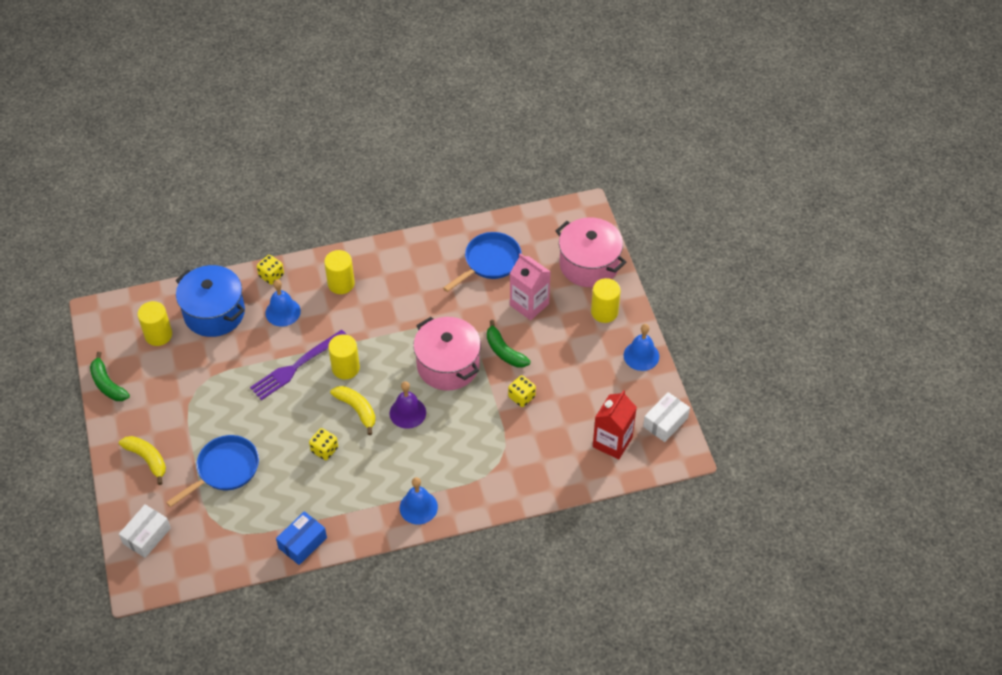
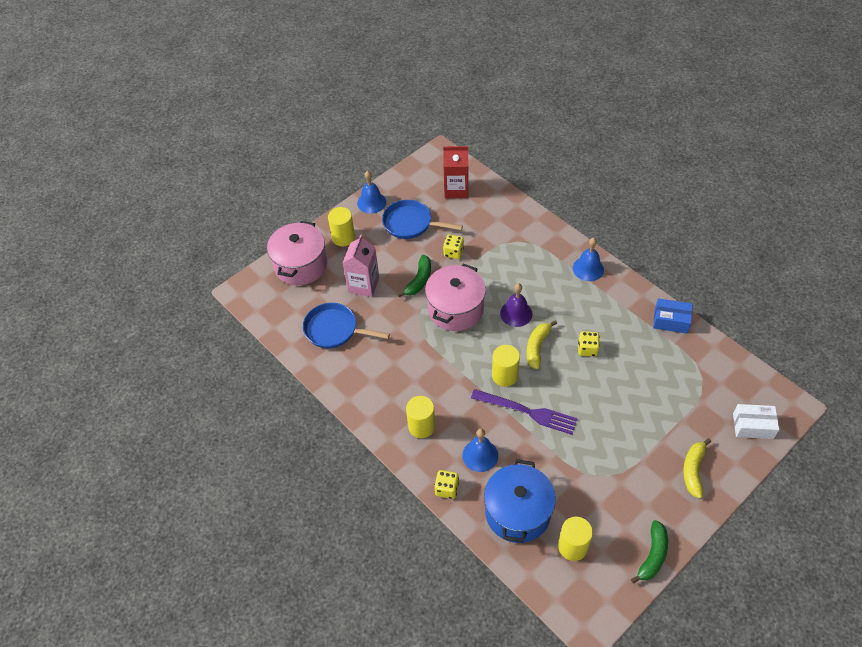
camera: 115 degrees left, 0 degrees up
blue pan [166,435,259,507] -> blue pan moved to [382,200,463,239]
white box [643,392,690,442] -> none

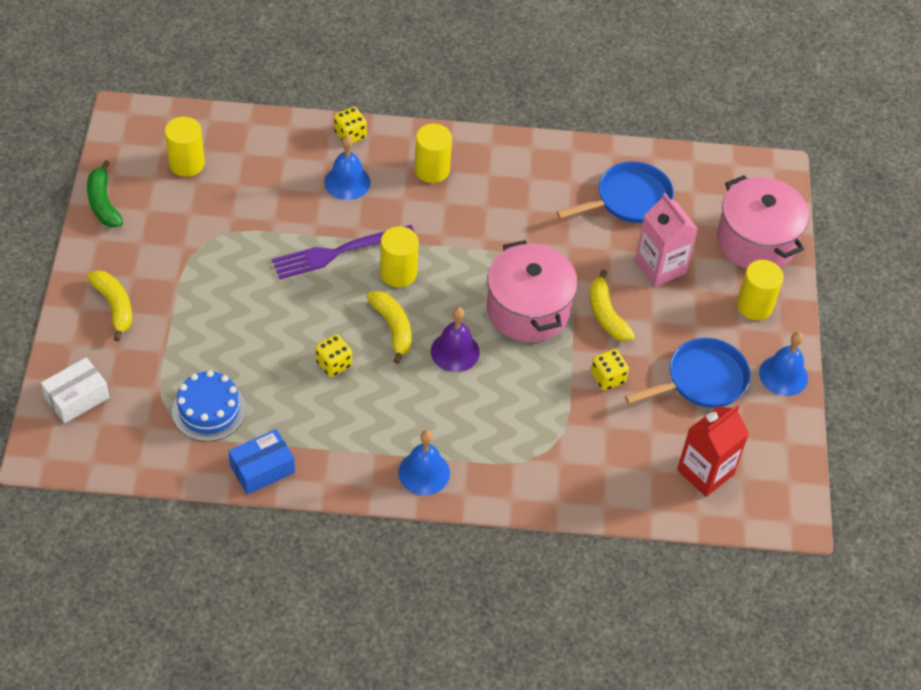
camera: 130 degrees right, 0 degrees up
green banana [397,255,431,297] -> yellow banana [590,270,635,342]
blue pot [484,459,556,543] -> none
none -> blue cake [172,370,246,442]

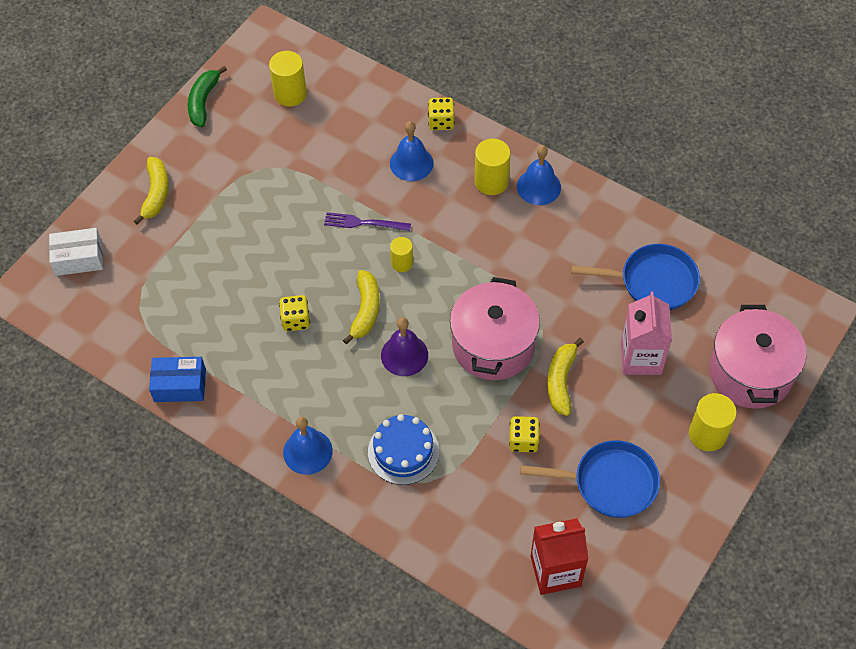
camera: 35 degrees right, 5 degrees up
blue cake [172,370,246,442] -> blue cake moved to [368,414,439,485]
purple fork [272,225,415,279] -> purple fork [324,212,411,231], size x0.62
yellow cylinder [380,226,419,287] -> yellow cylinder [390,237,413,272], size x0.62
blue bell [759,332,808,396] -> blue bell moved to [517,145,561,205]

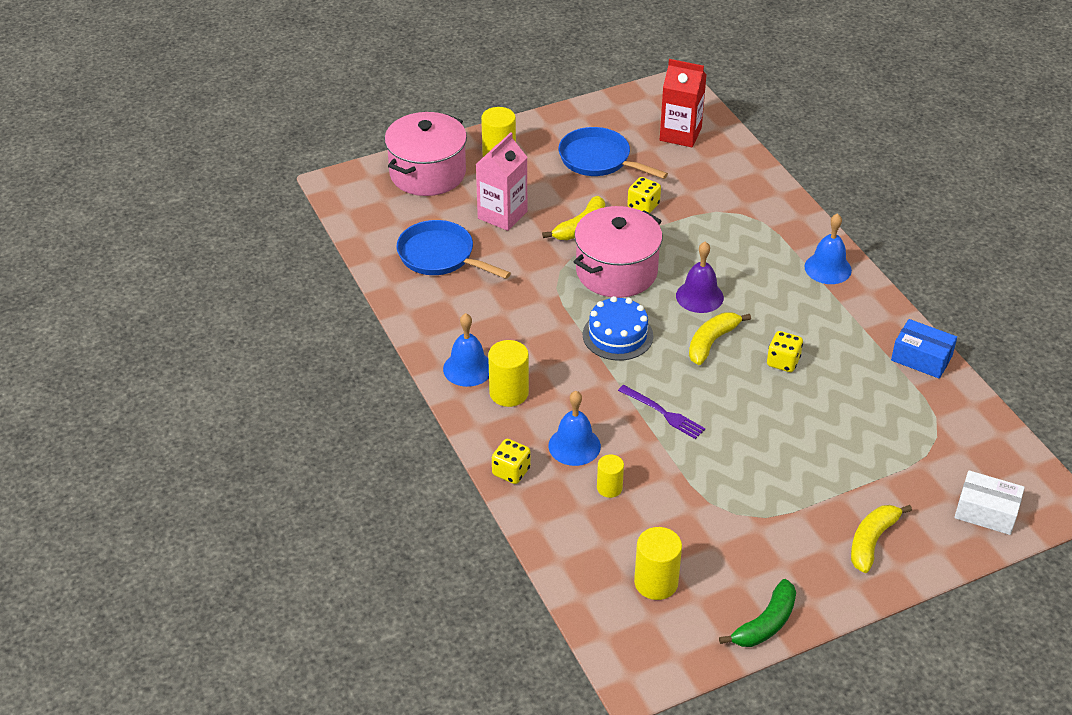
camera: 150 degrees left, 15 degrees down
blue cake [368,414,439,485] -> blue cake moved to [583,296,653,361]
yellow cylinder [390,237,413,272] -> yellow cylinder moved to [597,454,624,498]

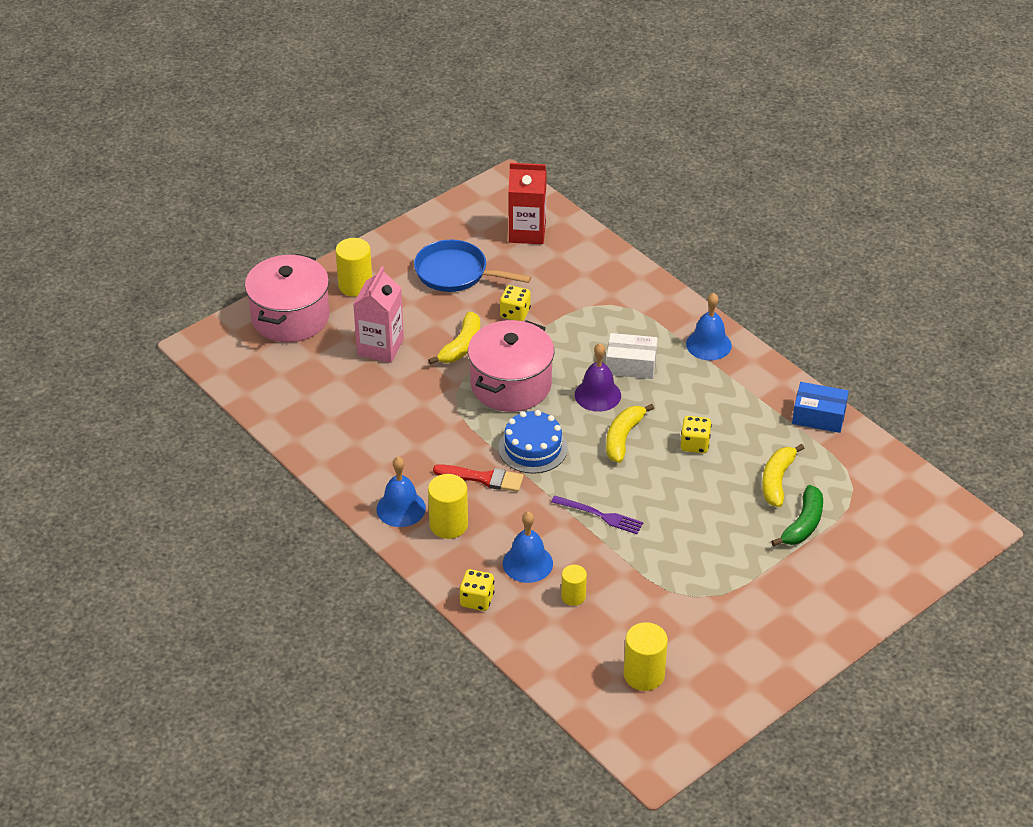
camera: 15 degrees left, 0 degrees up
blue pan [396,220,511,279] -> none
green banana [719,579,796,647] -> green banana moved to [771,485,823,546]
yellow banana [851,505,912,573] -> yellow banana moved to [762,444,804,507]
white box [954,470,1025,535] -> white box moved to [606,333,658,379]
none -> red brush [433,464,524,492]

